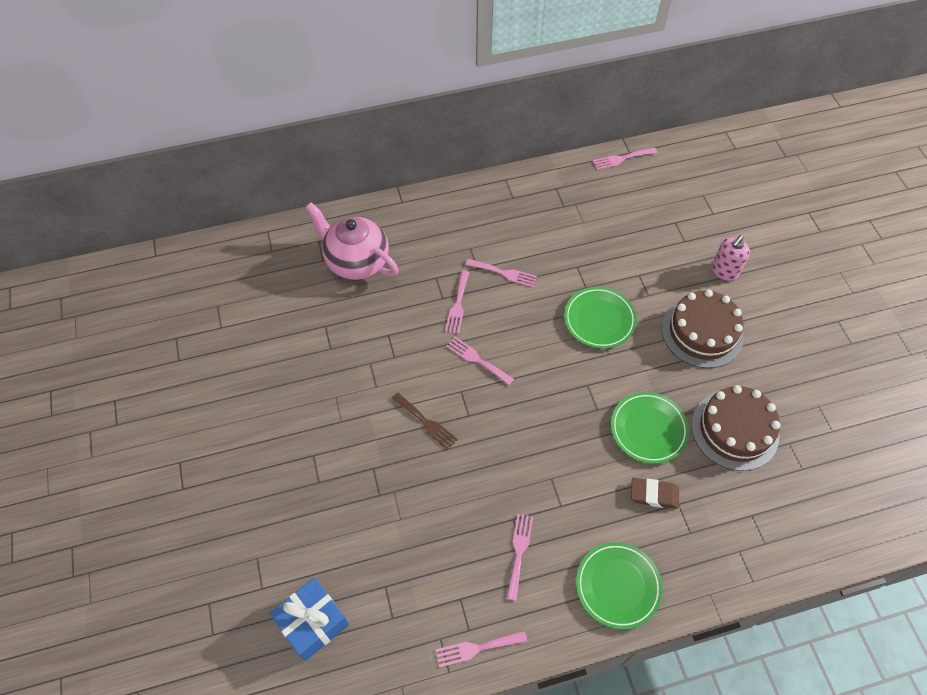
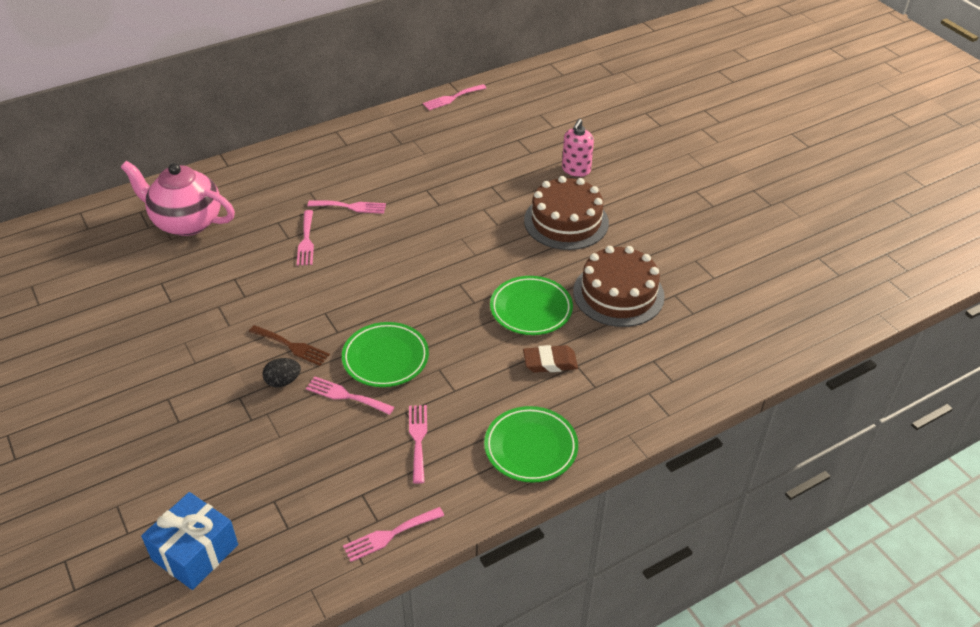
camera: 15 degrees left, 15 degrees down
pink fork [446,337,514,385] -> pink fork moved to [306,376,394,415]
green plate [564,287,637,349] -> green plate moved to [342,322,429,387]
none -> black egg [263,358,301,387]

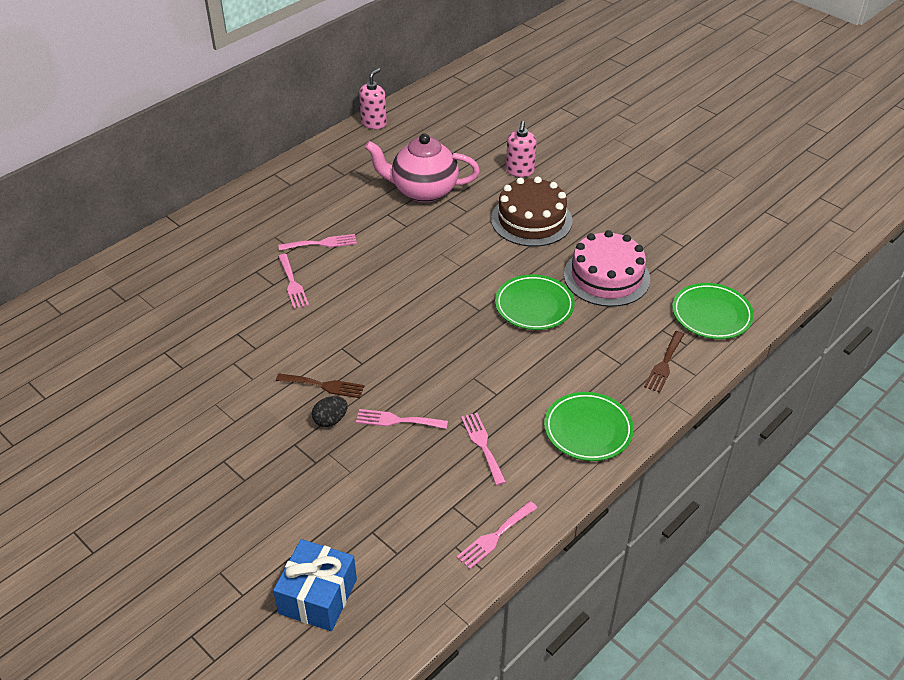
camera: 15 degrees left, 0 degrees up
pink teapot [121,161,235,236] -> pink teapot moved to [365,133,480,203]
green plate [342,322,429,387] -> green plate moved to [672,283,754,339]
pink fork [423,84,486,110] -> pink soap dispenser [359,68,387,129]
brown eraser [523,345,578,373] -> none
brown cake [573,246,665,327] -> pink cake [564,230,650,307]
none -> brown fork [644,331,685,393]

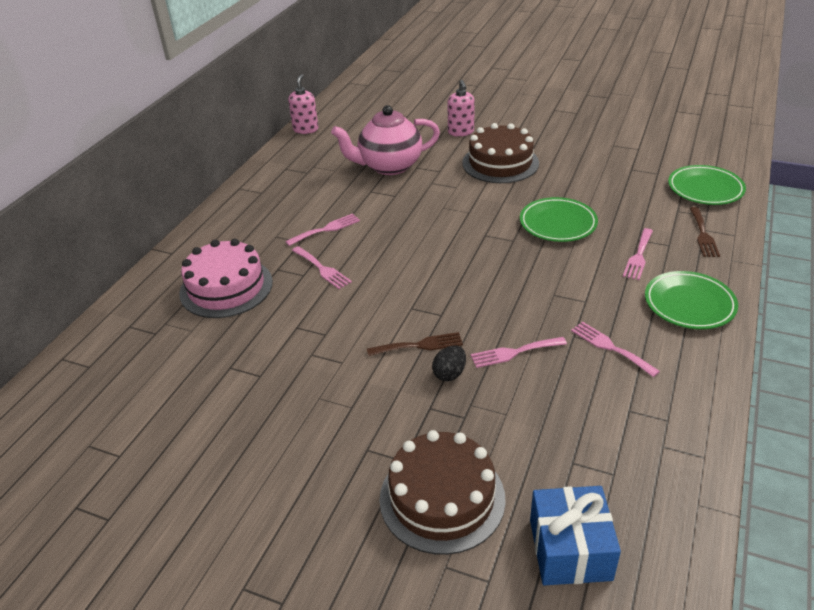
camera: 20 degrees left, 5 degrees down
pink fork [456,501,538,569] -> pink fork moved to [623,228,653,280]
pink cake [564,230,650,307] -> pink cake moved to [179,239,273,318]
none -> brown cake [380,430,506,555]

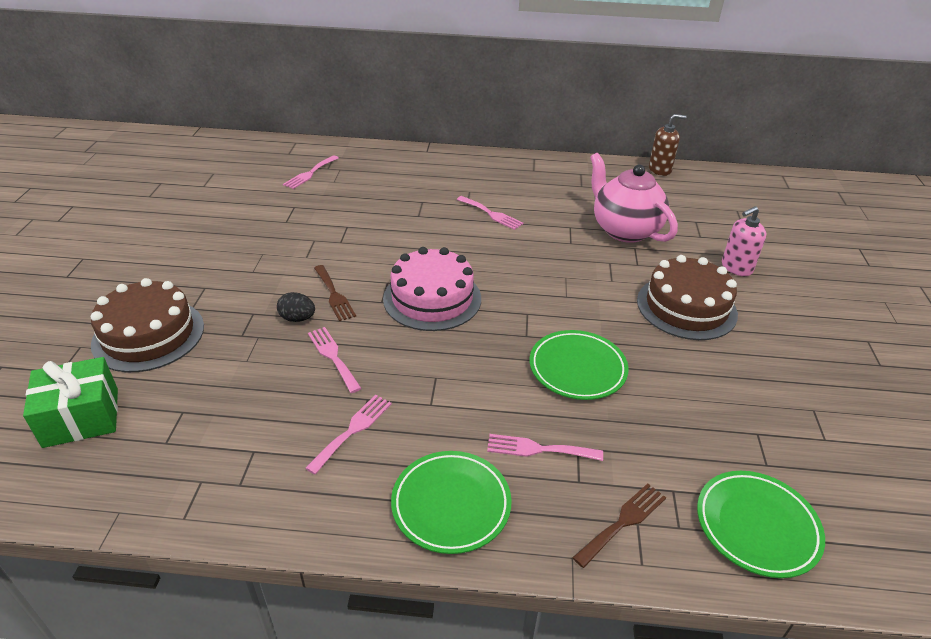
camera: 70 degrees right, 0 degrees up
pink cake [179,239,273,318] -> pink cake moved to [383,247,481,331]
pink soap dispenser [288,74,318,134] -> brown soap dispenser [649,114,686,176]
pink fork [292,246,352,289] -> pink fork moved to [283,156,339,189]
blue gift [530,486,621,585] -> green gift [23,357,118,448]
brown fork [690,207,720,257] -> brown fork turned 150 degrees clockwise [572,483,666,568]

